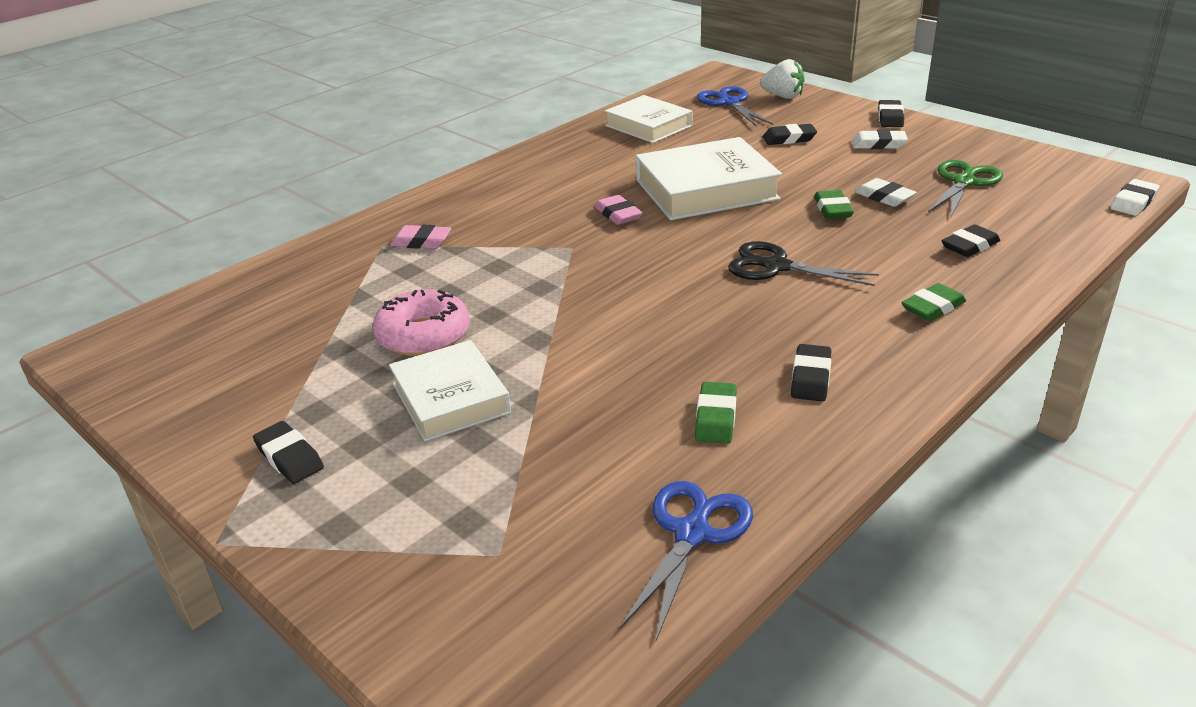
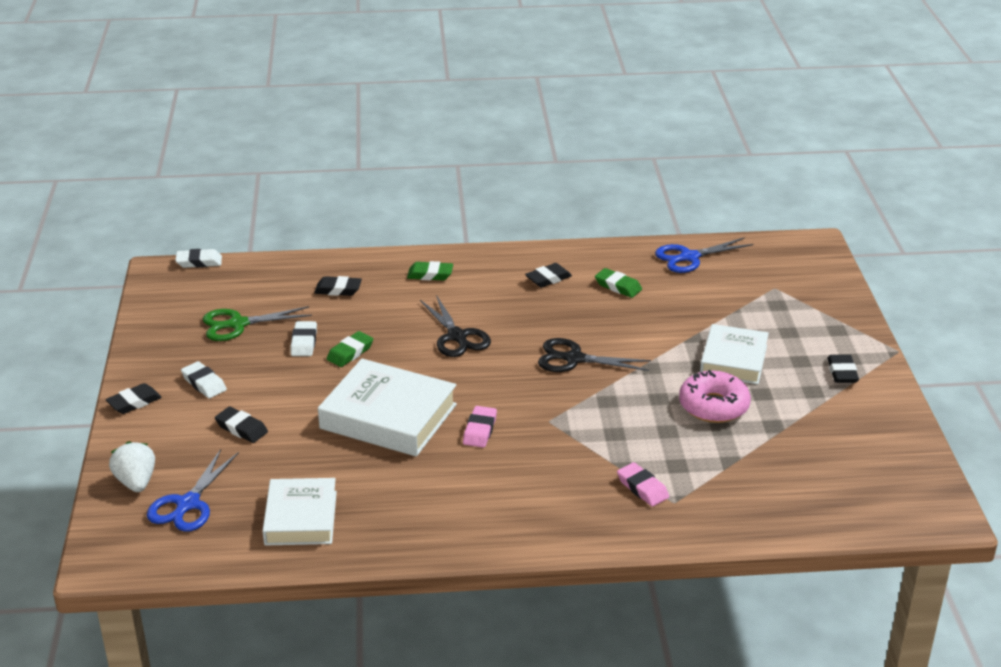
camera: 140 degrees left, 0 degrees up
green eraser [695,382,737,444] -> green eraser turned 75 degrees clockwise [595,268,642,298]
none -> black scissors [538,338,651,372]

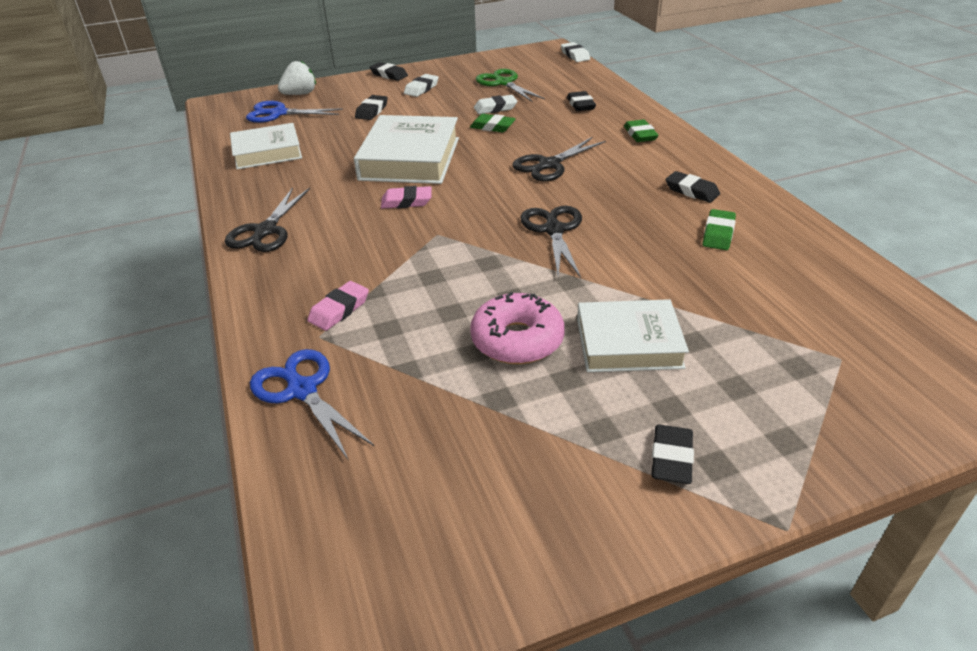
camera: 75 degrees right, 5 degrees up
blue scissors [655,237,754,273] -> blue scissors moved to [250,349,374,459]
black eraser [827,355,859,383] -> black eraser turned 60 degrees counterclockwise [652,424,694,484]
none -> black scissors [225,187,310,252]

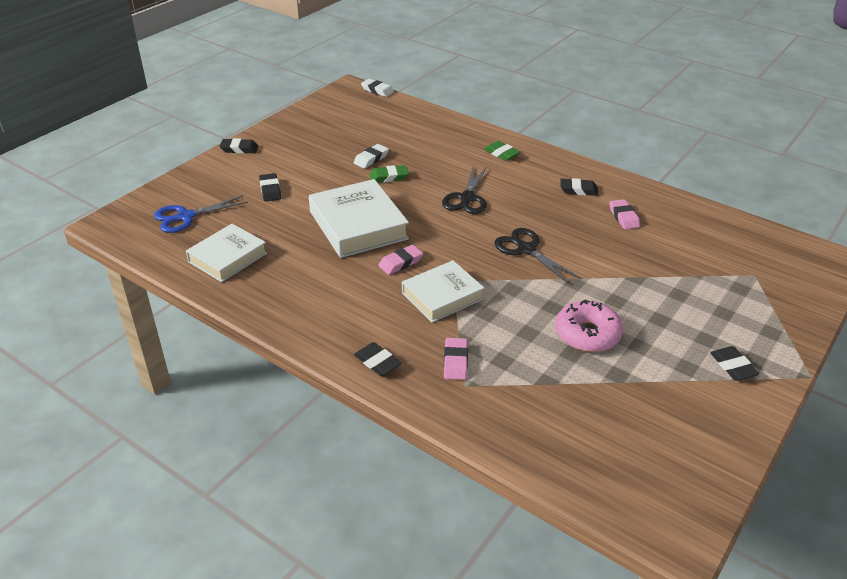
camera: 35 degrees left, 0 degrees up
black scissors [225,187,310,252] -> none
blue scissors [250,349,374,459] -> none
white strawberry [278,60,316,95] -> none
white eraser [404,74,439,97] -> none
green scissors [476,69,545,102] -> none
black eraser [567,91,596,111] -> black eraser moved to [354,342,402,376]
white book [577,299,689,372] -> white book moved to [402,260,484,323]
green eraser [703,209,736,250] -> pink eraser [610,199,640,229]

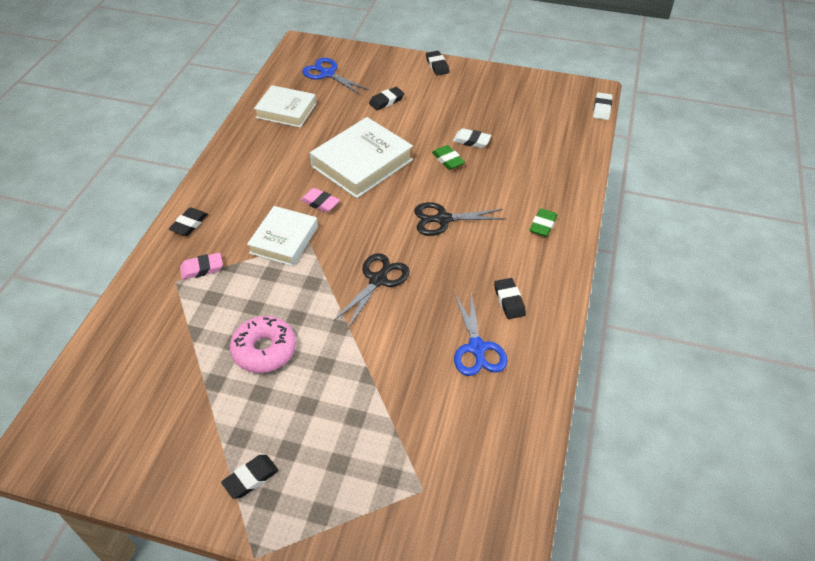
camera: 70 degrees right, 10 degrees up
white book [402,260,484,323] -> white book turned 75 degrees clockwise [247,206,318,266]
pink eraser [610,199,640,229] -> blue scissors [454,292,508,376]

